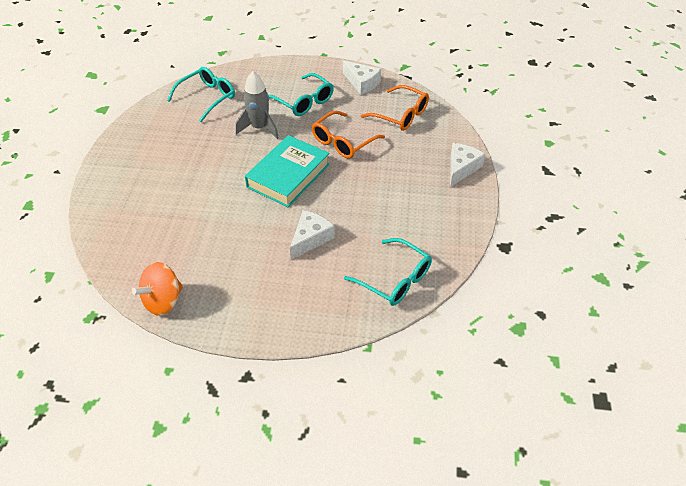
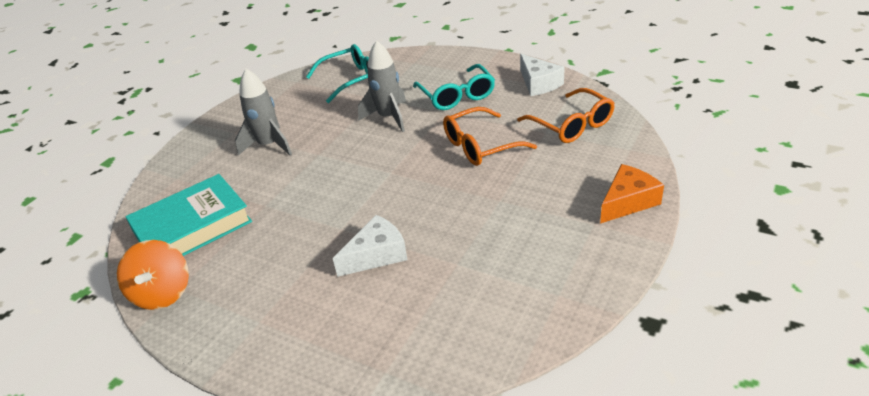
camera: 25 degrees right, 10 degrees down
orange spinning top [132,262,183,316] -> orange spinning top turned 75 degrees counterclockwise [117,240,189,310]
turquoise book [245,135,330,207] -> turquoise book moved to [125,174,252,256]
turquoise glasses [344,238,432,306] -> none
white cheese [450,143,485,187] -> orange cheese [600,164,664,224]
none -> grey rocket [235,69,292,156]

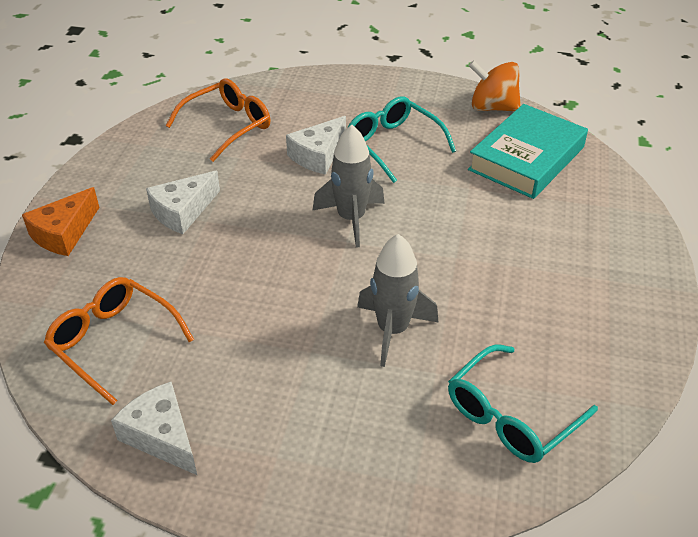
camera: 160 degrees right, 5 degrees up
orange spinning top [117,240,189,310] -> orange spinning top turned 45 degrees counterclockwise [469,60,521,111]
grey rocket [235,69,292,156] -> grey rocket moved to [313,124,385,248]
turquoise glasses [413,64,495,110] -> turquoise glasses moved to [348,96,456,183]
orange glasses [443,107,537,166] -> orange glasses moved to [166,78,270,162]
none -> white cheese [146,171,220,234]

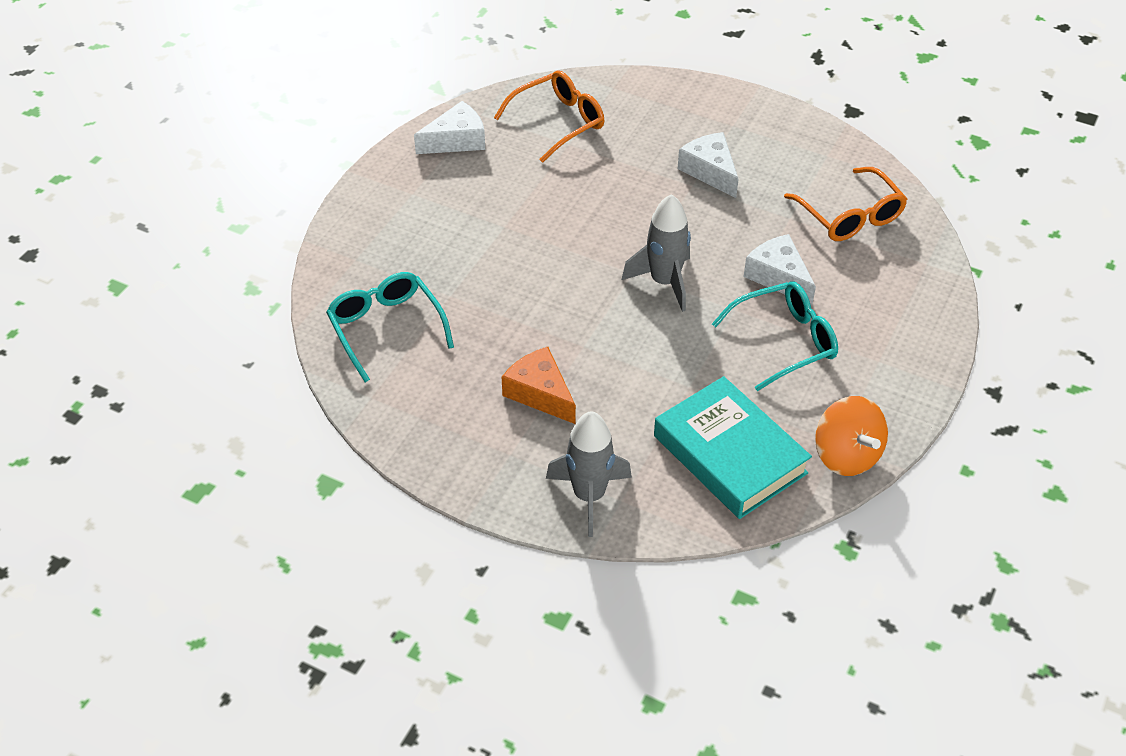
camera: 105 degrees right, 5 degrees up
orange cheese [22,187,100,256] -> orange cheese moved to [502,347,576,424]
grey rocket [357,234,438,367] -> grey rocket moved to [546,411,632,537]
orange spinning top [469,60,521,111] -> orange spinning top turned 120 degrees clockwise [815,396,888,476]

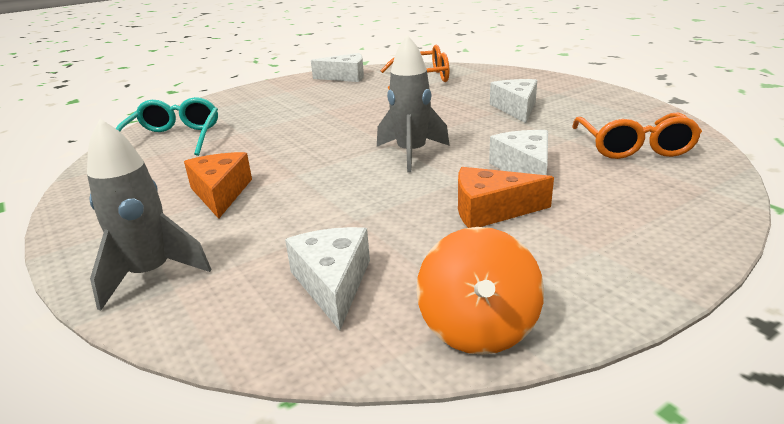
camera: 30 degrees right, 20 degrees down
turquoise book [654,376,812,519] -> white cheese [285,227,370,331]
turquoise glasses [712,281,838,391] -> orange cheese [458,167,554,228]

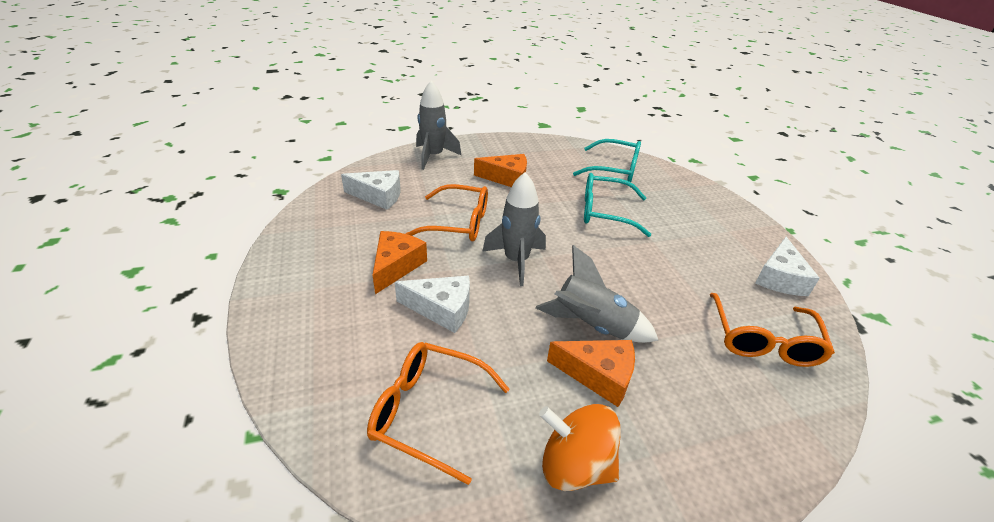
camera: 105 degrees right, 10 degrees up
orange spinning top [416,227,544,355] -> orange spinning top moved to [539,404,621,491]
white cheese [490,79,537,123] -> orange cheese [547,340,635,407]
none -> orange glasses [405,184,488,242]
none -> grey rocket [536,245,658,343]
none -> turquoise glasses [584,173,651,237]

